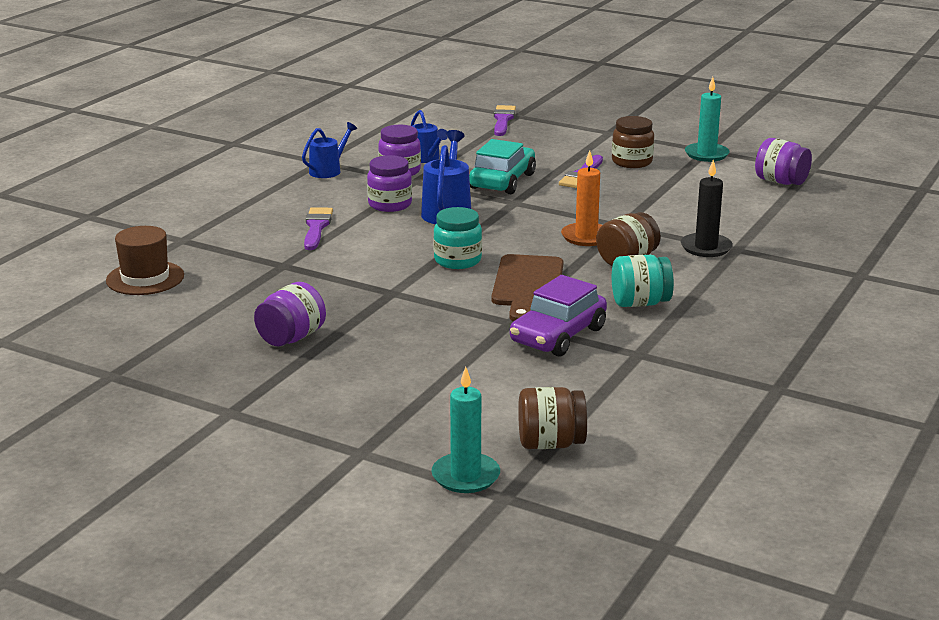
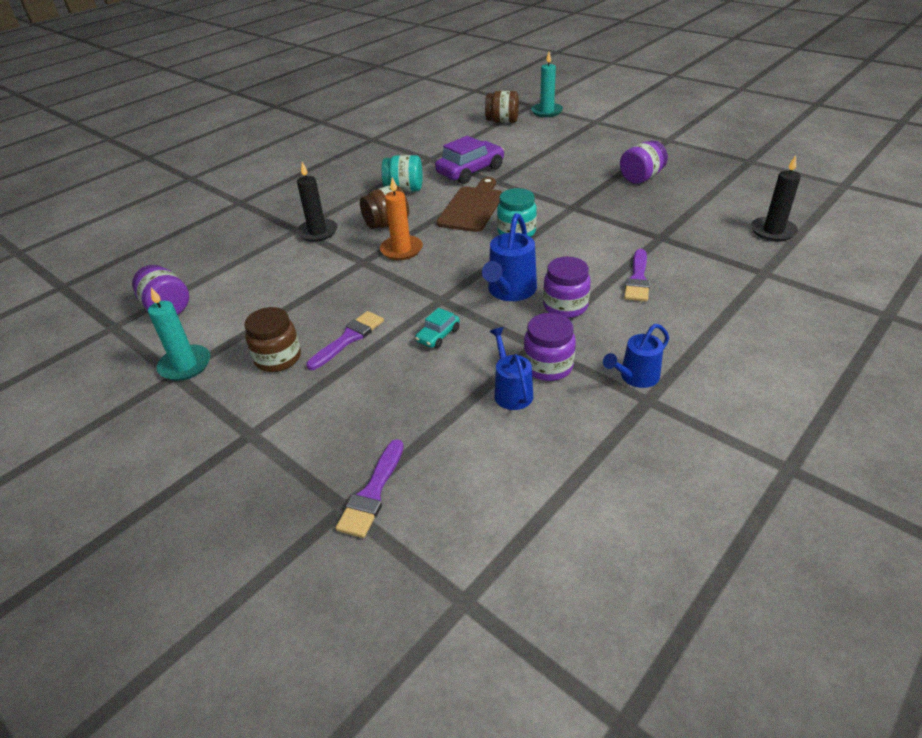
camera: 165 degrees left, 15 degrees up
brown hat [106,226,184,295] -> black candle [751,155,801,241]
turquoise car [469,139,536,194] -> turquoise car [415,308,460,349], size x0.51

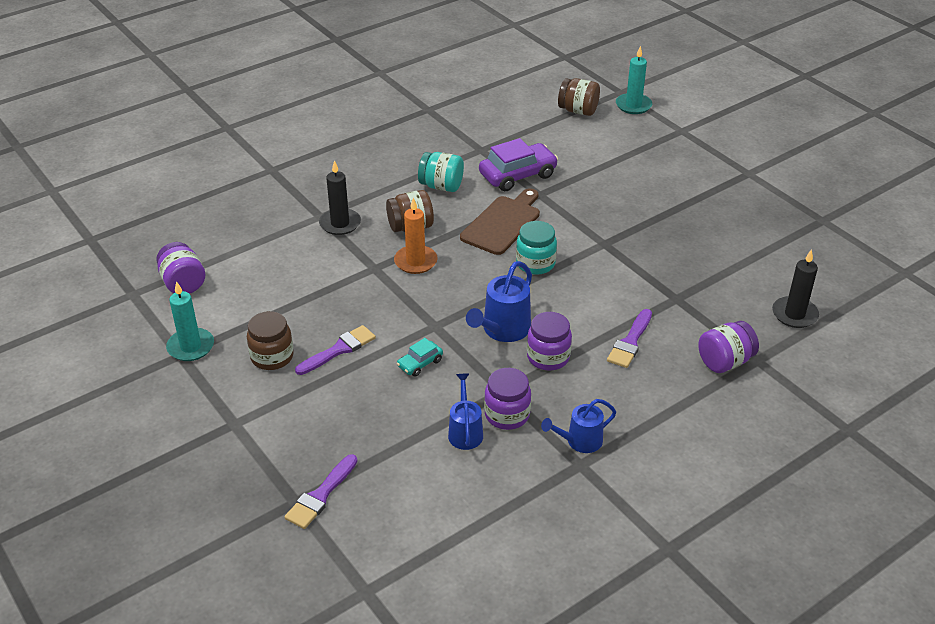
camera: 10 degrees right, 0 degrees up
purple jar [620,140,668,184] -> purple jar moved to [698,321,759,373]

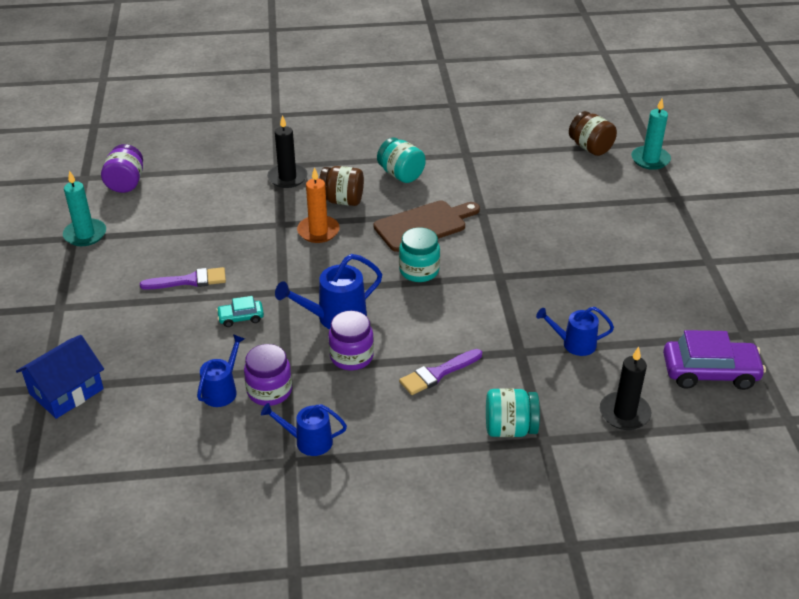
camera: 30 degrees right, 0 degrees up
brown jar [247,311,294,370] -> none
purple brush [285,454,358,529] -> blue house [16,335,104,419]
purple car [479,138,558,191] -> purple car moved to [663,330,766,390]
purple jar [698,321,759,373] -> turquoise jar [486,389,540,437]
none -> blue watering can [536,307,614,356]

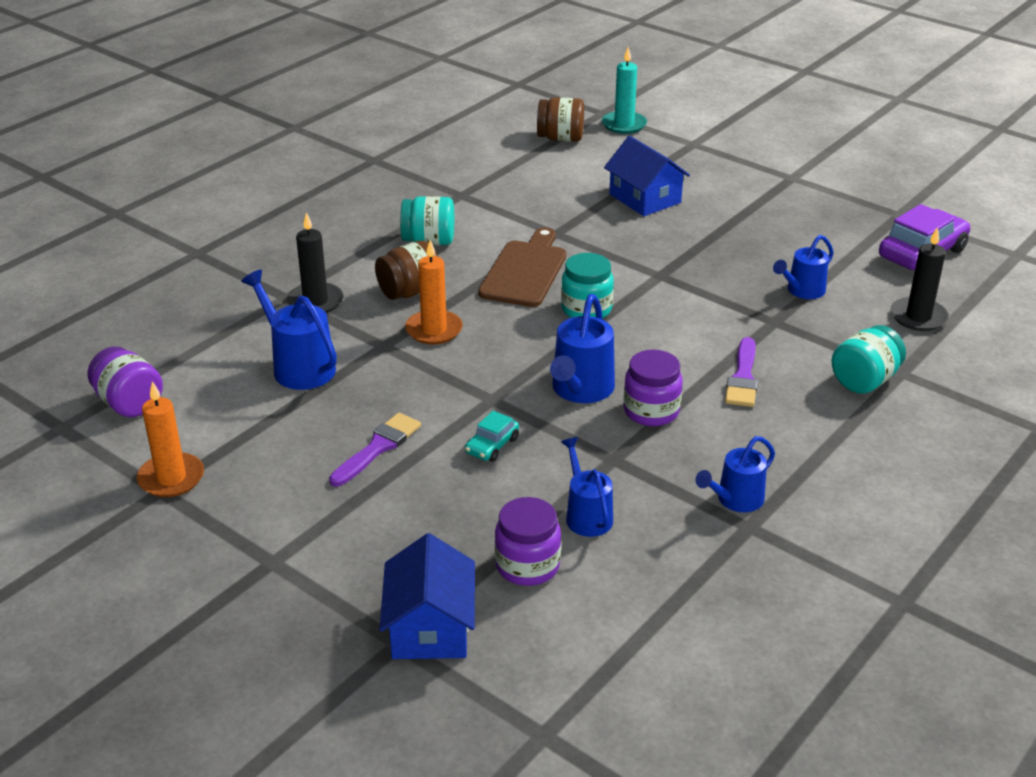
camera: 45 degrees left, 5 degrees down
turquoise candle [63,170,106,246] -> orange candle [137,381,204,497]
purple jar [244,344,292,406] -> purple jar moved to [495,497,561,586]
none -> blue watering can [241,270,337,390]
none -> blue house [604,136,690,216]

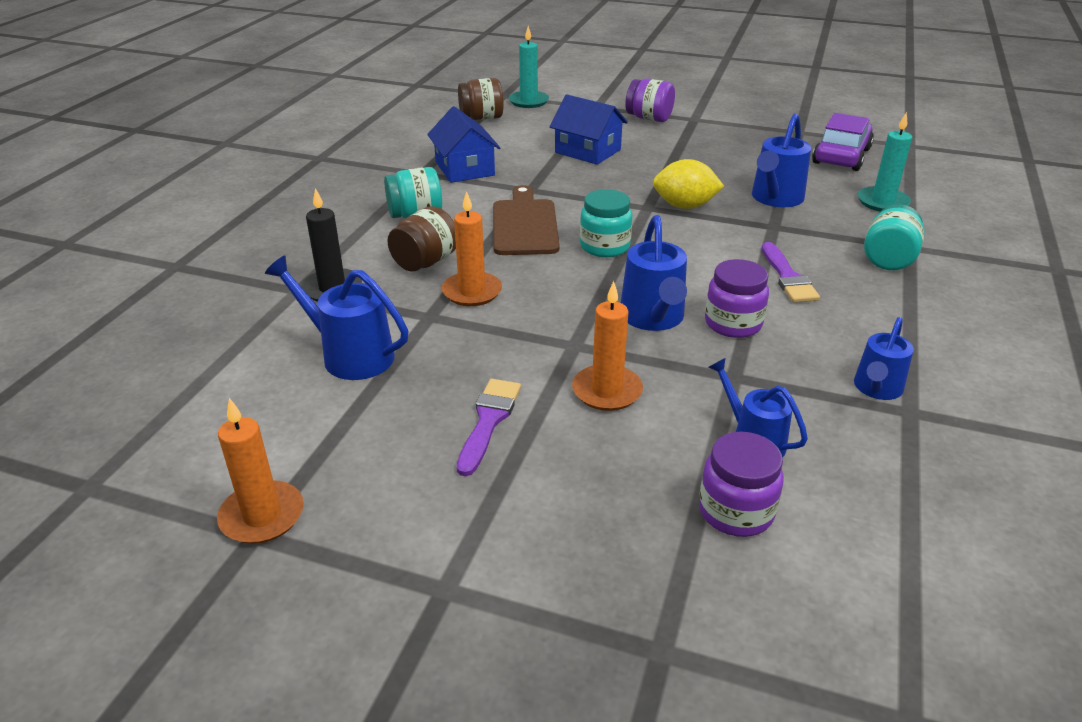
camera: 20 degrees left, 0 degrees up
purple jar [87,347,163,417] -> purple jar moved to [625,78,675,122]
blue house [379,533,475,659] -> blue house moved to [427,106,500,183]
turquoise car [465,411,519,462] -> orange candle [572,281,643,411]
blue watering can [773,235,834,299] -> blue watering can [752,113,811,207], size x1.50
black candle [891,227,949,331] -> turquoise candle [858,112,912,212]
none -> yellow lemon [653,159,724,209]

